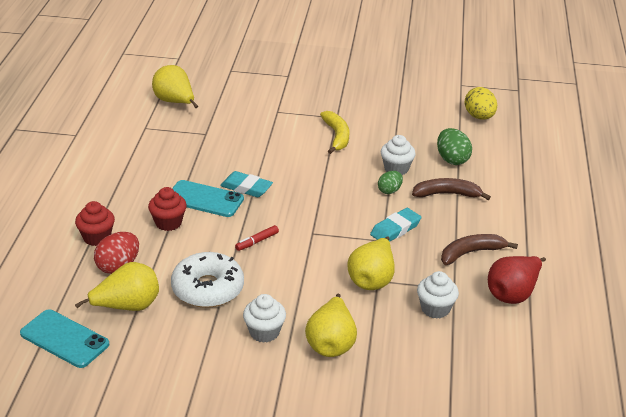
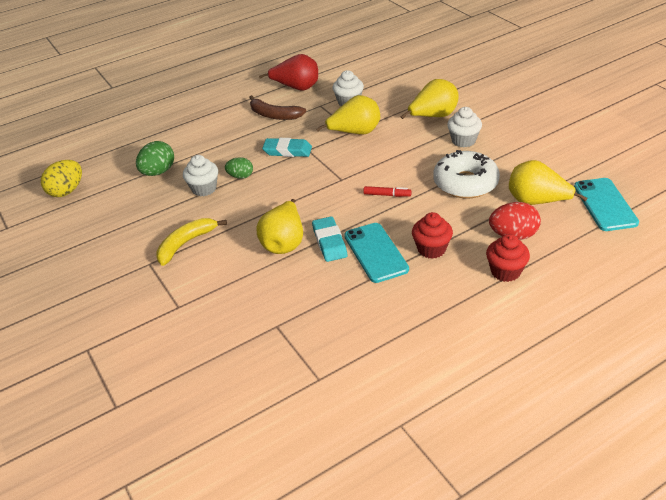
camera: 125 degrees left, 5 degrees up
yellow pear [152,65,198,108] -> yellow pear moved to [256,199,303,254]
brown banana [412,178,491,200] -> none

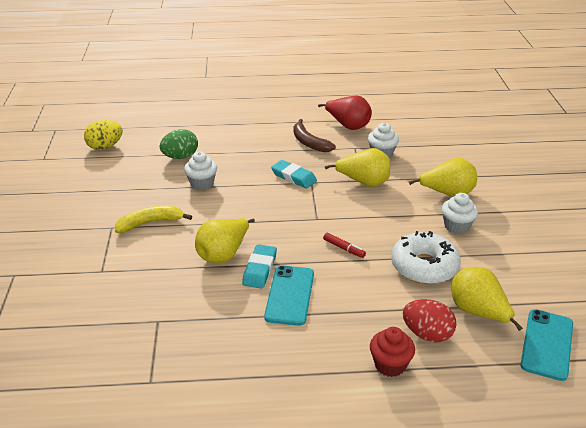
camera: 25 degrees right, 5 degrees down
green egg [225,157,253,179] -> none
red cupcake [412,212,453,259] -> none

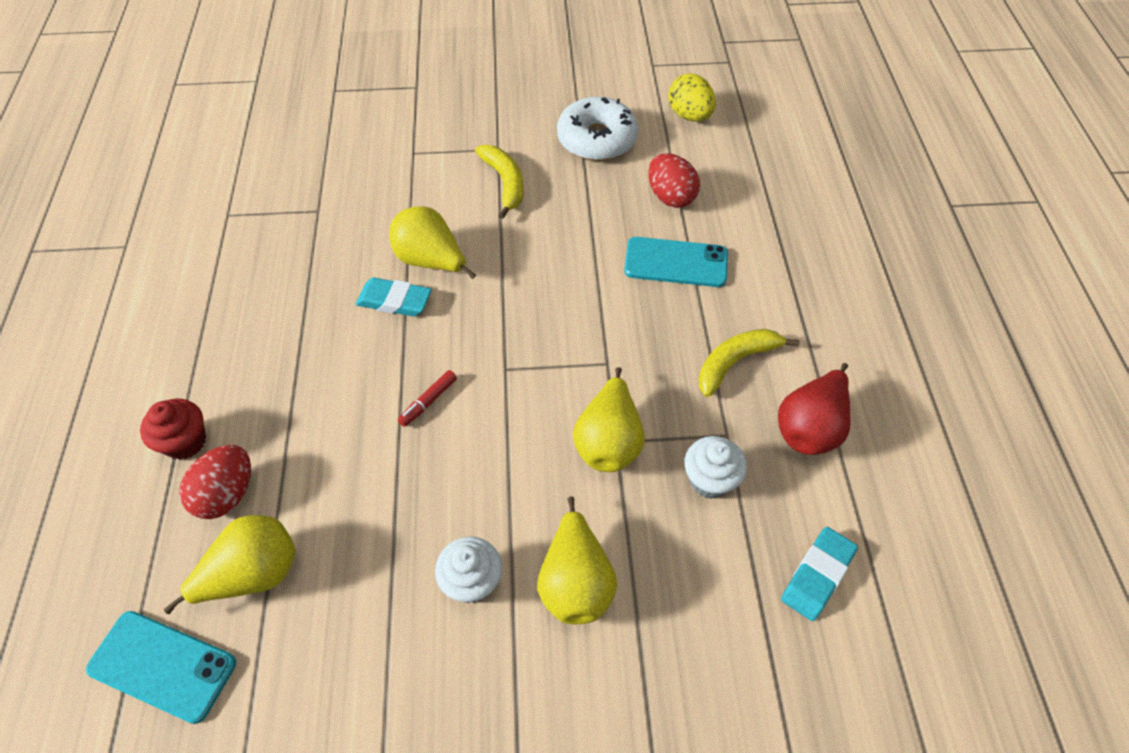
camera: 90 degrees right, 20 degrees up
green egg [160,129,198,159] -> red egg [648,153,700,208]
white cupcake [184,152,217,190] -> none
turquoise phone [264,265,314,326] -> turquoise phone moved to [624,237,728,287]
turquoise eraser [271,160,317,189] -> turquoise eraser moved to [781,527,858,621]
brown banana [293,119,336,152] -> yellow banana [698,329,799,397]
white donut [391,231,461,284] -> white donut moved to [557,97,638,161]

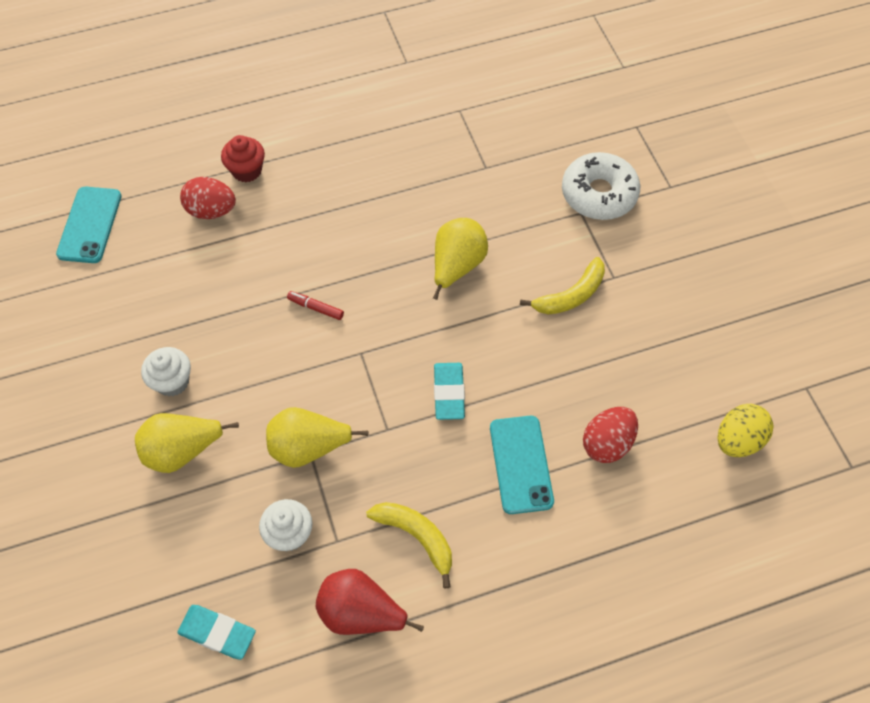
camera: 75 degrees right, 5 degrees up
yellow pear [164,515,296,614] -> none
turquoise eraser [356,278,432,317] -> turquoise eraser moved to [434,363,465,420]
white donut [557,97,638,161] -> white donut moved to [562,152,640,220]

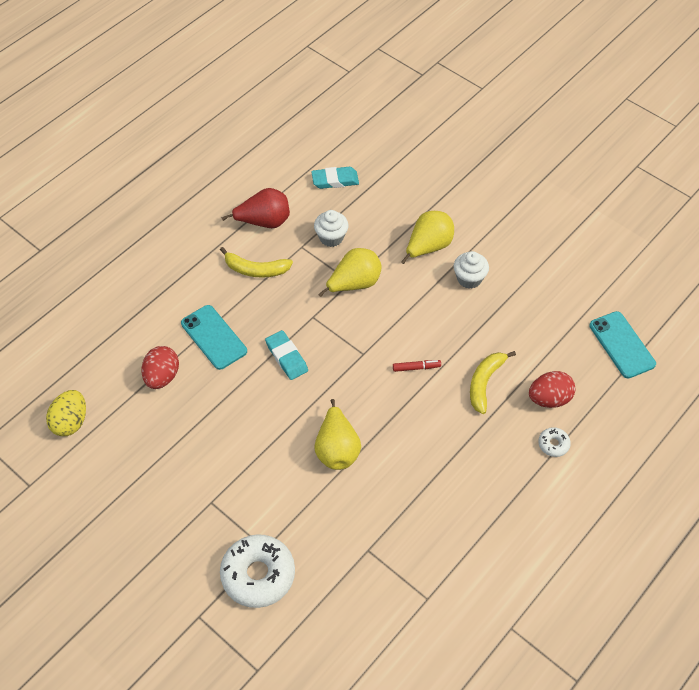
camera: 150 degrees right, 5 degrees down
red cupcake [221,135,265,182] -> white donut [538,427,571,457]
yellow banana [520,257,605,315] -> yellow banana moved to [470,351,516,414]

